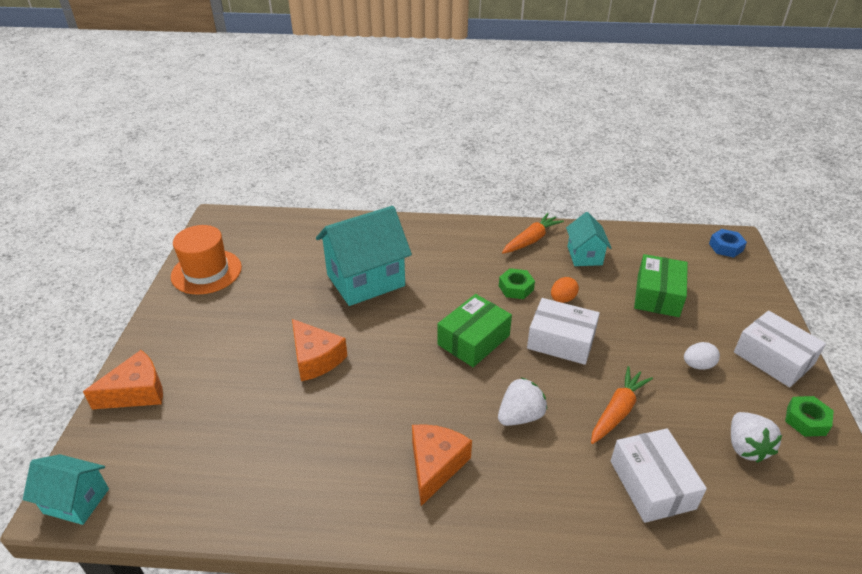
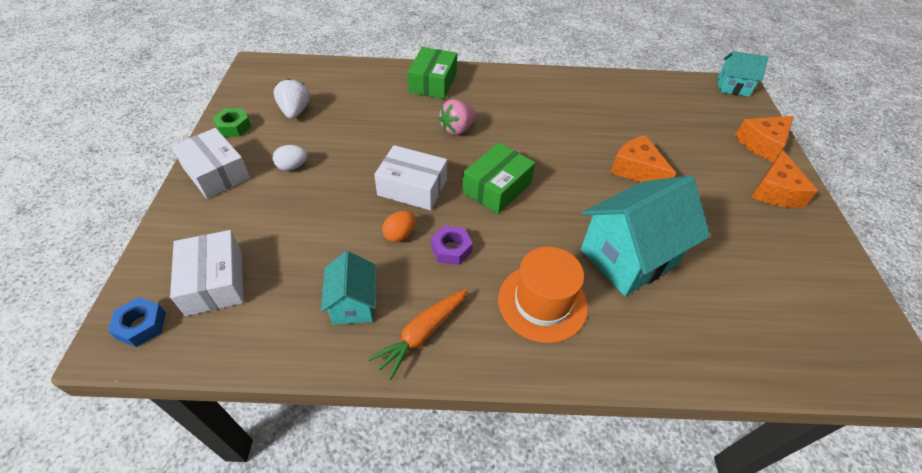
camera: 175 degrees right, 10 degrees up
orange hat [171,225,242,295] -> orange hat moved to [498,247,588,343]
orange cheese [412,424,472,506] -> orange cheese moved to [751,150,818,208]
white strawberry [498,377,547,426] -> pink strawberry [438,99,477,135]
green nut [499,268,535,299] -> purple nut [431,226,473,265]
orange carrot [591,366,653,444] -> none
white box [611,428,707,523] -> white box moved to [170,230,244,316]
green box [634,254,688,317] -> green box moved to [407,47,457,99]

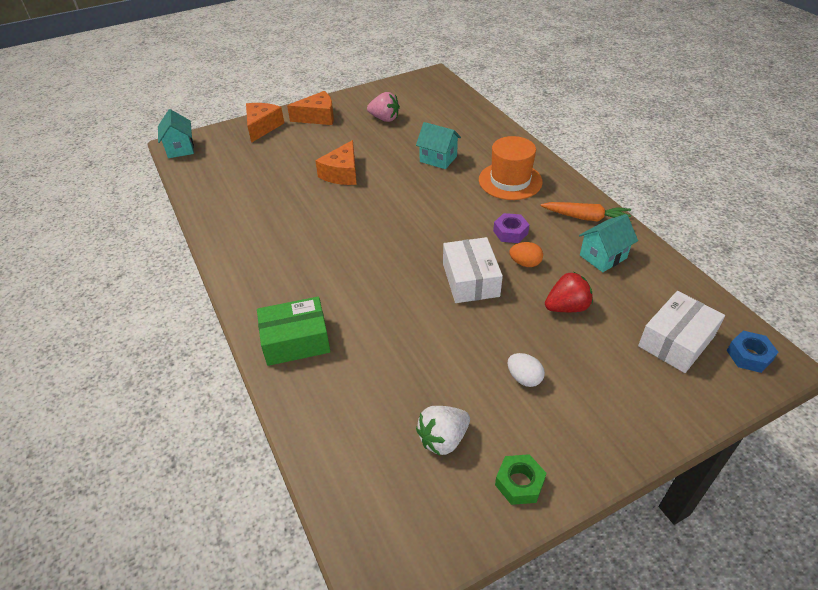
camera: 115 degrees left, 5 degrees down
white box [171,128,250,199] -> none
pink strawberry [438,99,477,135] -> pink strawberry moved to [367,92,400,122]
green box [462,143,535,214] -> none
turquoise house [581,176,710,296] -> turquoise house [416,122,461,169], size x0.55
orange cheese [735,116,794,162] -> orange cheese turned 105 degrees counterclockwise [246,103,284,143]
none -> red strawberry [545,272,593,312]

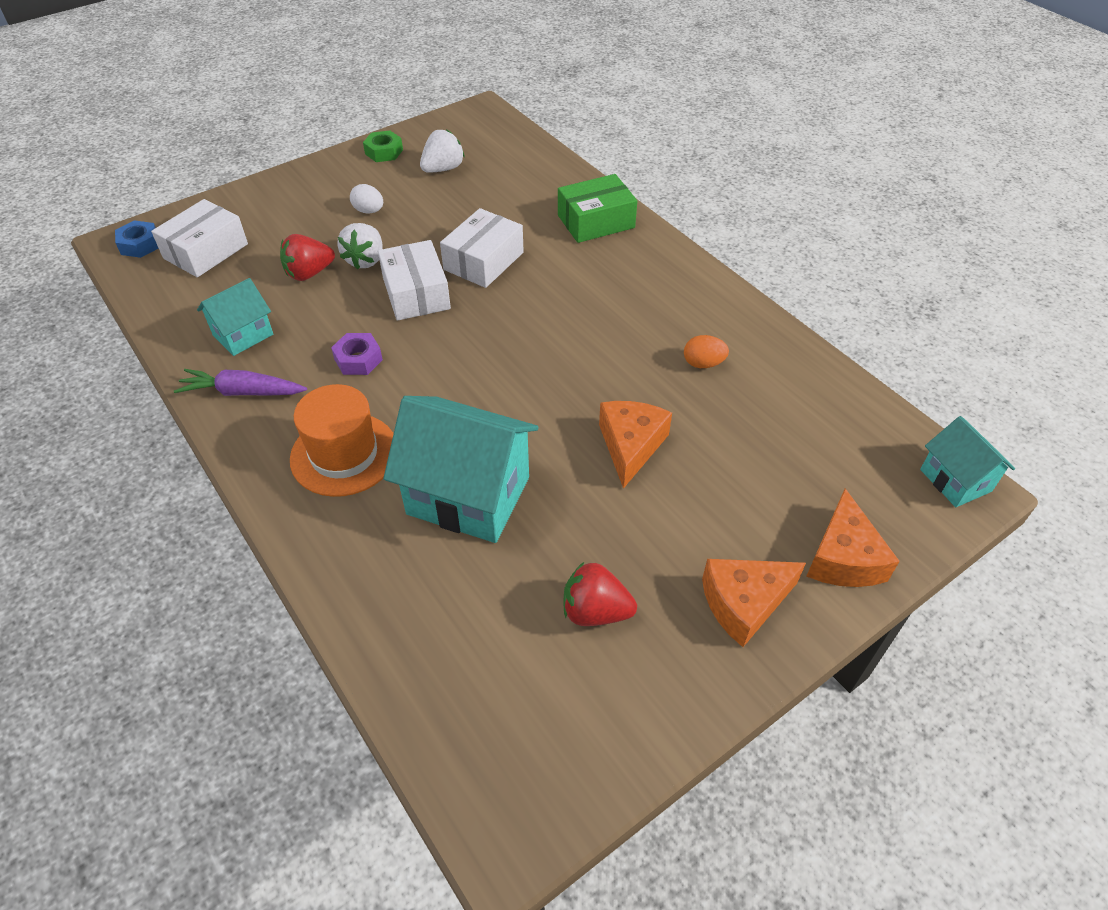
camera: 170 degrees right, 5 degrees up
pink strawberry [367,92,400,122] -> red strawberry [563,561,637,626]
turquoise house [416,122,461,169] -> turquoise house [384,396,539,543], size x1.82
orange egg [510,242,543,267] -> orange egg moved to [684,335,729,368]
orange carrot [541,202,631,222] -> purple carrot [174,369,307,396]
none -> white strawberry [337,223,383,269]
none -> white box [440,208,524,288]

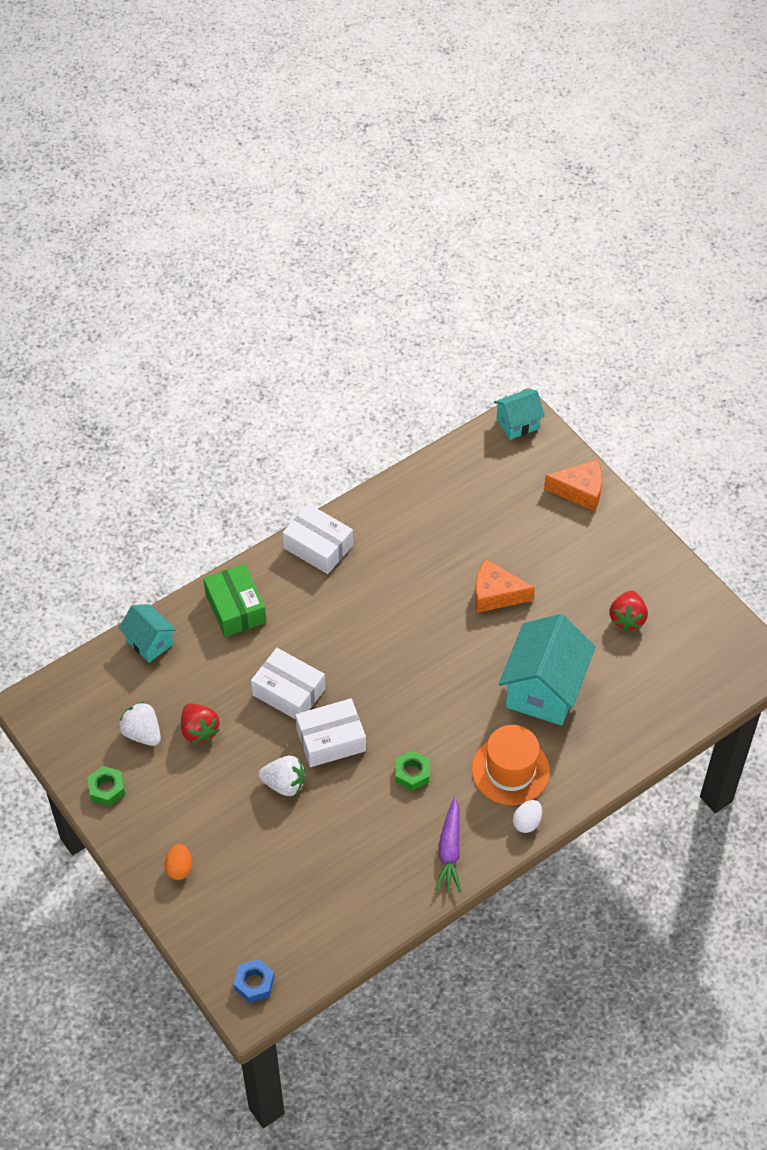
camera: 90 degrees left, 5 degrees up
white box [151,199,248,277] -> white box moved to [283,504,353,574]
turquoise house [197,278,273,356] -> turquoise house moved to [119,604,176,663]
red strawberry [280,234,335,281] -> red strawberry moved to [181,703,220,744]
purple nut [331,333,383,375] -> green nut [395,750,429,791]
white egg [350,184,383,214] -> white egg moved to [513,800,542,833]
orange egg [684,335,729,368] -> orange egg moved to [164,844,192,880]
orange cheese [702,559,806,647] -> none

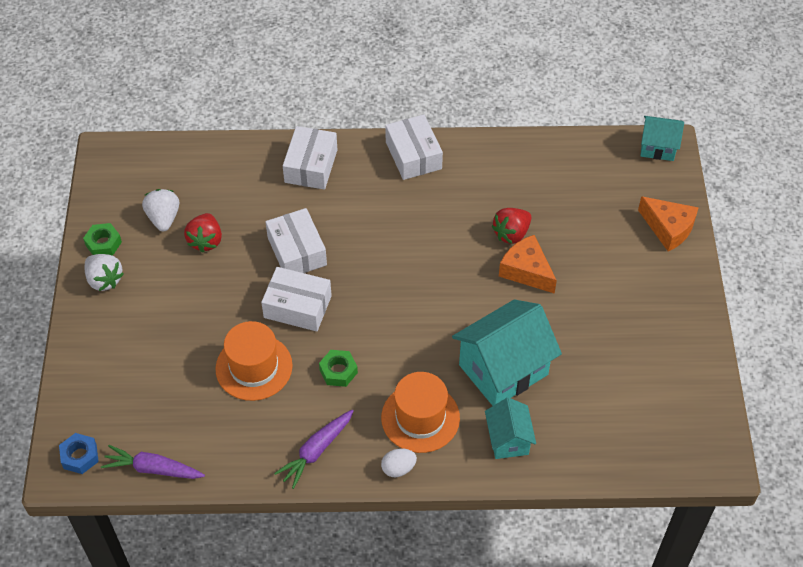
camera: 35 degrees right, 0 degrees up
turquoise house [119,604,176,663] -> turquoise house moved to [485,398,536,459]
orange egg [164,844,192,880] -> none
green box [203,564,266,637] -> white box [283,126,337,190]
white strawberry [258,756,305,796] -> white strawberry moved to [85,254,124,291]
red strawberry [609,591,648,631] -> red strawberry moved to [492,208,531,244]
none -> purple carrot [101,445,205,479]
none -> orange hat [215,321,293,401]

